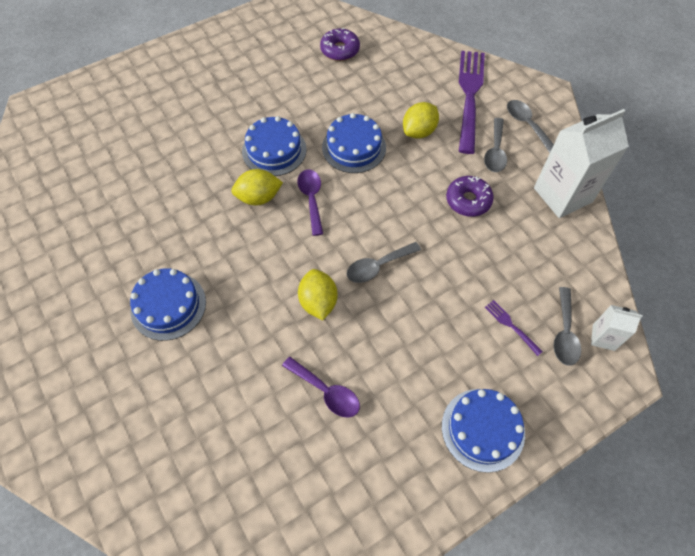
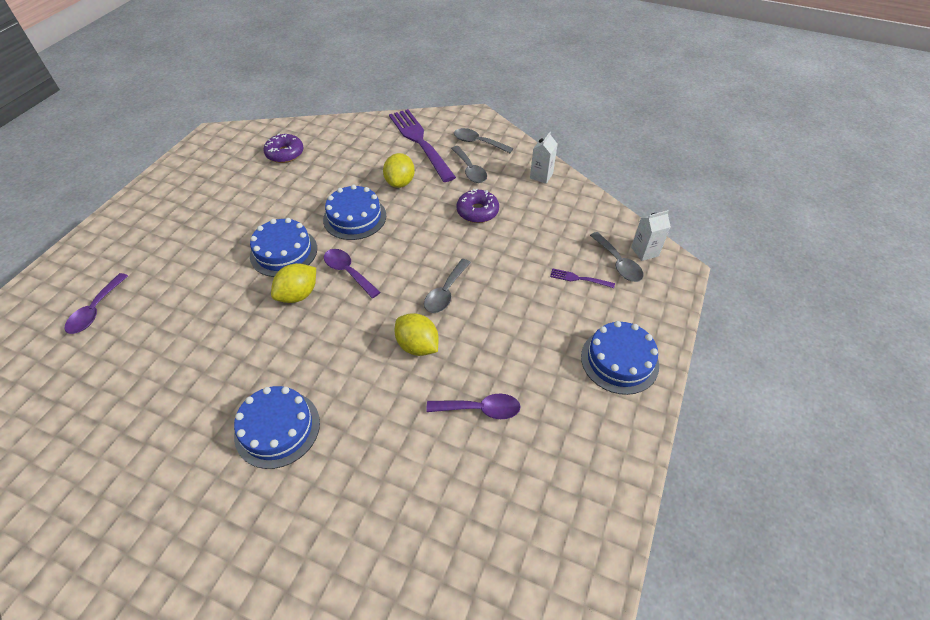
camera: 35 degrees left, 10 degrees down
white carton [534,109,629,218] -> white carton [530,132,558,184], size x0.49
none -> purple spoon [65,273,128,334]

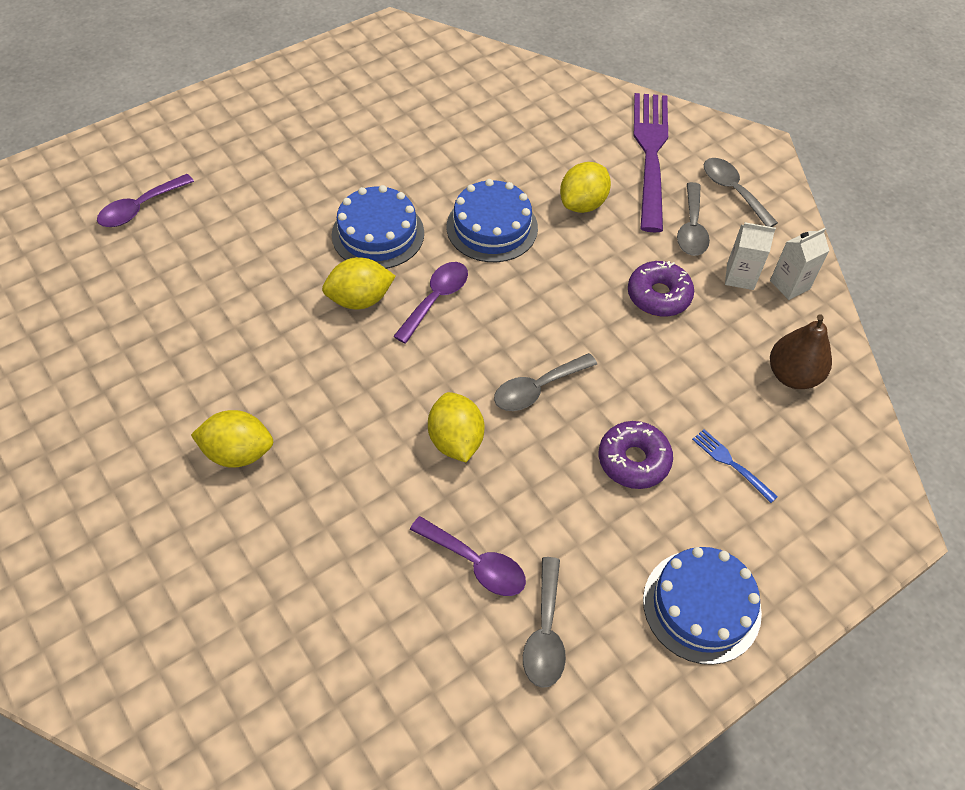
camera: 30 degrees right, 5 degrees up
blue cake [234,386,320,469] -> yellow lemon [191,410,273,468]
purple donut [263,133,303,163] -> purple donut moved to [599,421,673,489]
purple spoon [324,249,381,298] -> purple spoon turned 45 degrees clockwise [393,262,468,344]
purple fork [550,268,615,288] -> blue fork [692,429,778,503]
grey spoon [590,232,644,282] -> grey spoon moved to [523,557,566,688]
white carton [631,210,671,261] -> white carton moved to [725,222,776,290]
none -> brown pear [770,315,832,389]

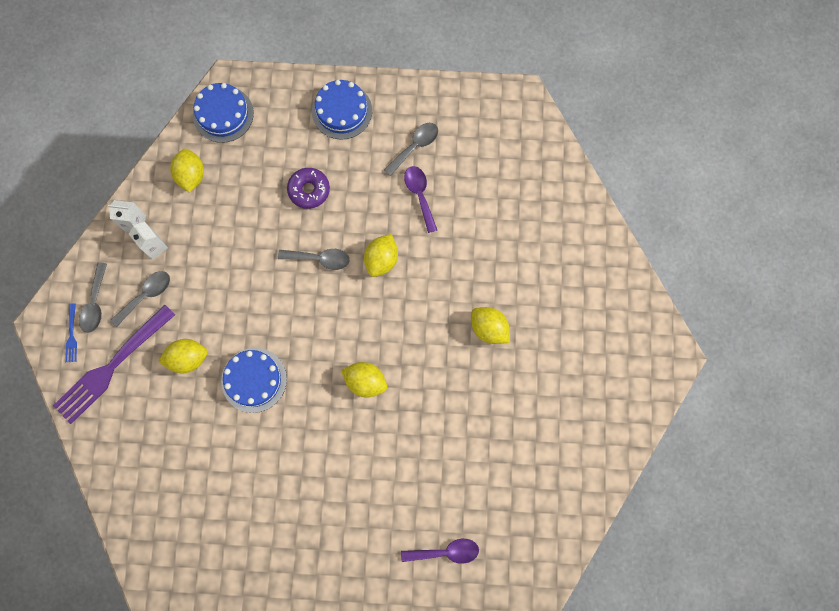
camera: 140 degrees left, 20 degrees up
blue cake [332,185,424,269] -> blue cake moved to [193,83,254,143]
purple spoon [393,262,468,344] -> none
purple donut [628,261,694,317] -> none
blue fork [692,429,778,503] -> blue fork moved to [65,303,77,362]
brown pear [770,315,832,389] -> yellow lemon [170,148,204,193]

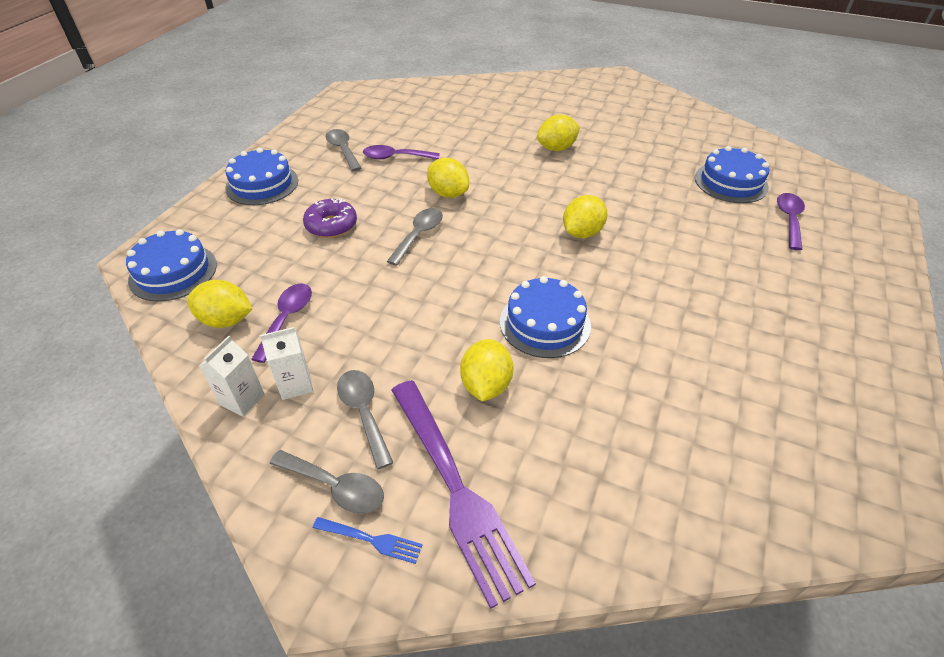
camera: 70 degrees left, 30 degrees down
none -> purple spoon [251,284,312,363]
none -> blue cake [695,146,769,203]

